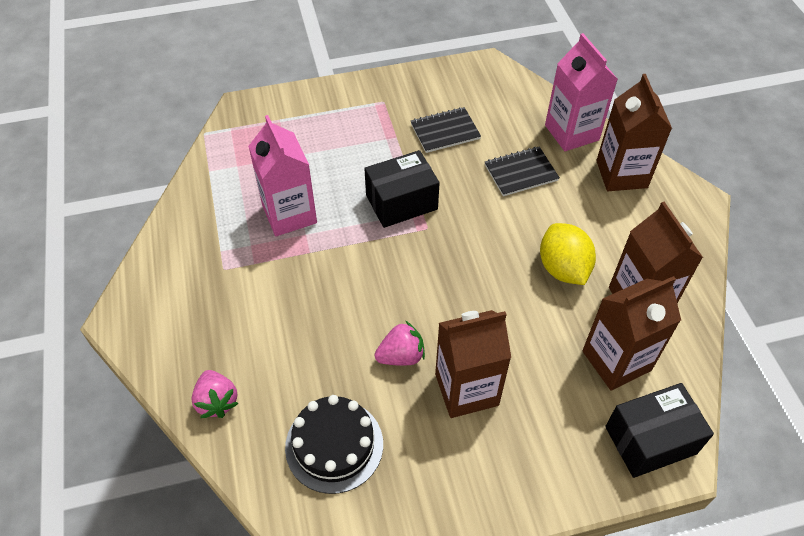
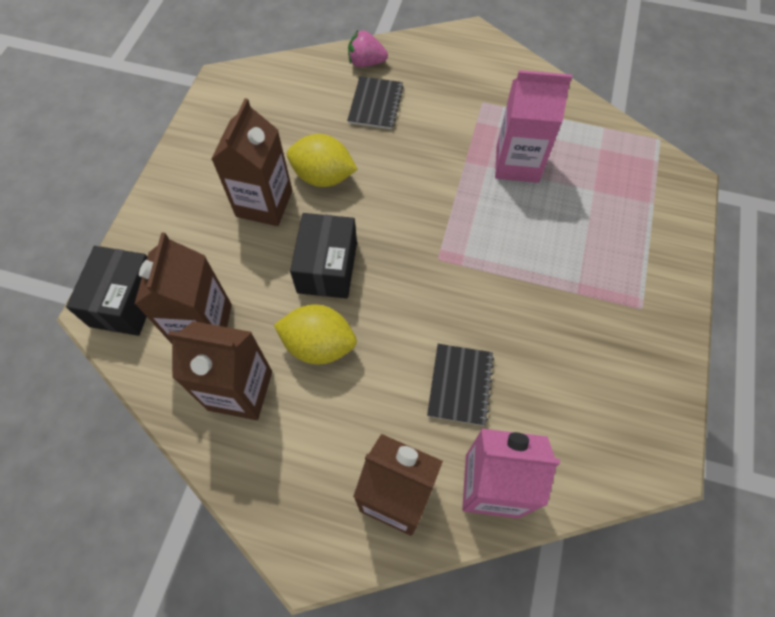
camera: 120 degrees right, 10 degrees up
black cake [285,395,383,494] -> none
black box [364,150,440,228] -> black box moved to [290,213,357,299]
pink strawberry [375,321,425,366] -> yellow lemon [287,134,358,187]
black notebook [411,107,481,153] -> black notebook moved to [347,76,403,129]

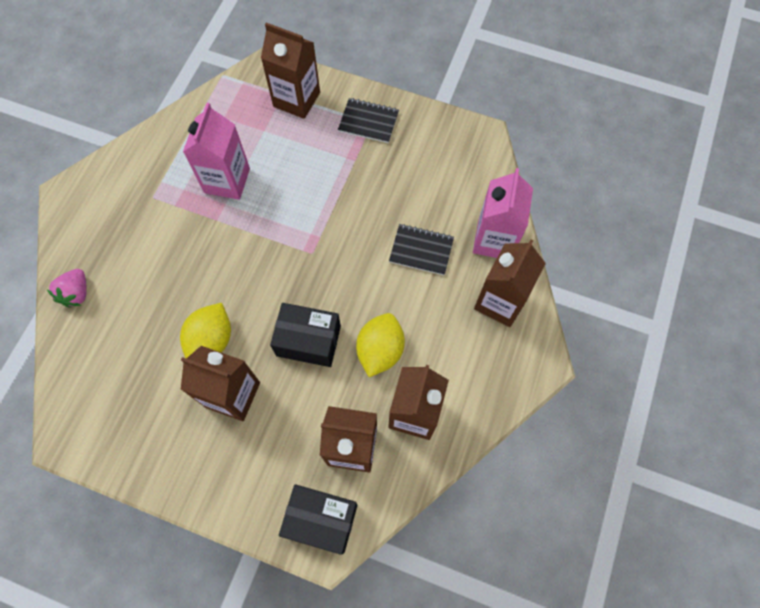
camera: 85 degrees left, 5 degrees up
black notebook [347,76,403,129] -> black notebook moved to [338,98,399,143]
none -> brown carton [261,22,320,119]

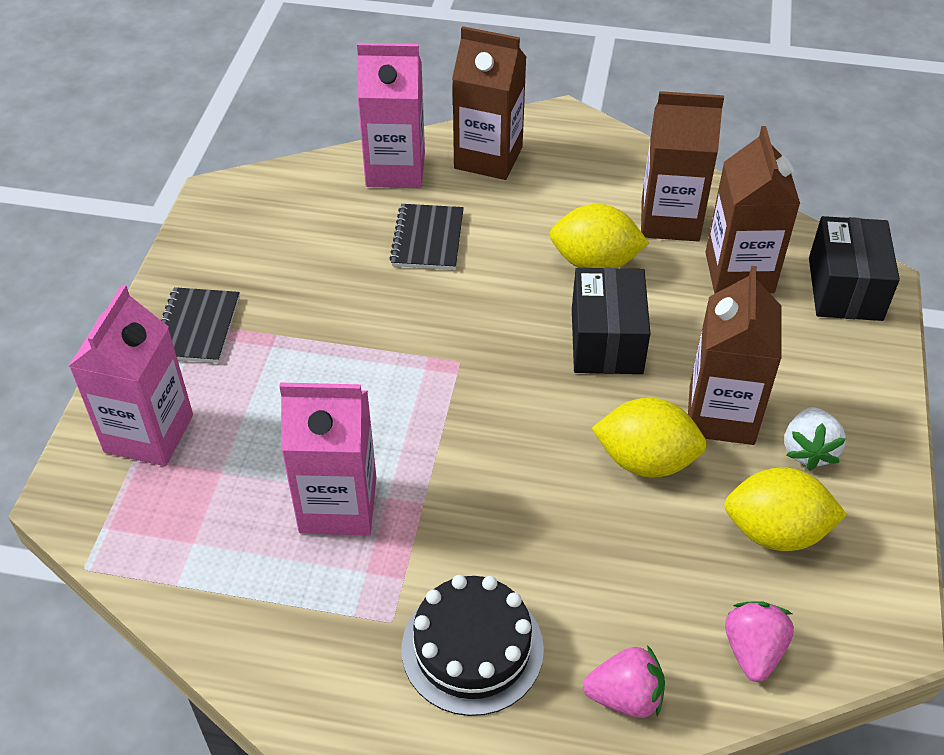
camera: 100 degrees left, 20 degrees down
brown carton [261,22,320,119] -> pink carton [69,284,193,466]
none -> black cake [402,575,544,716]
none -> yellow lemon [724,467,847,551]
none -> pink strawberry [725,601,794,682]
none -> white strawberry [784,407,846,471]

